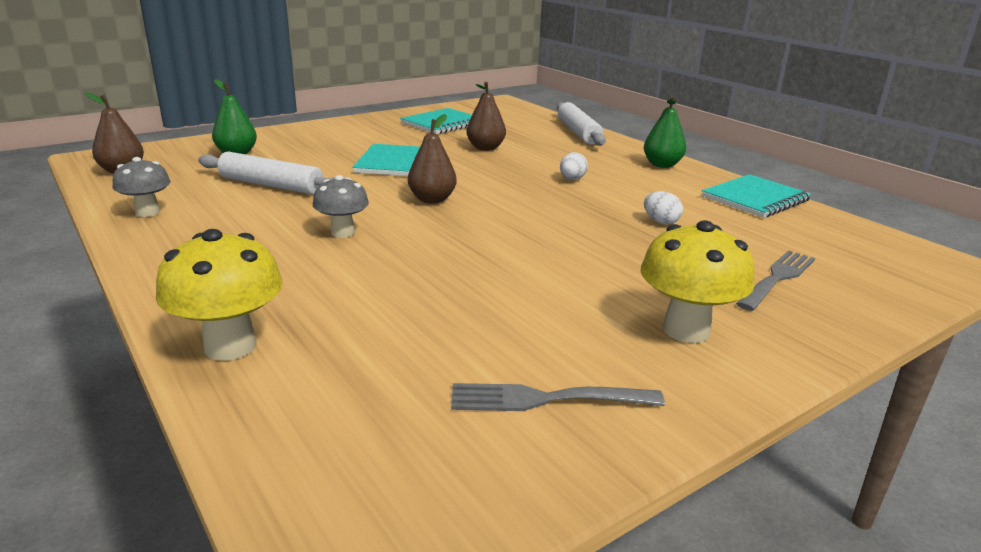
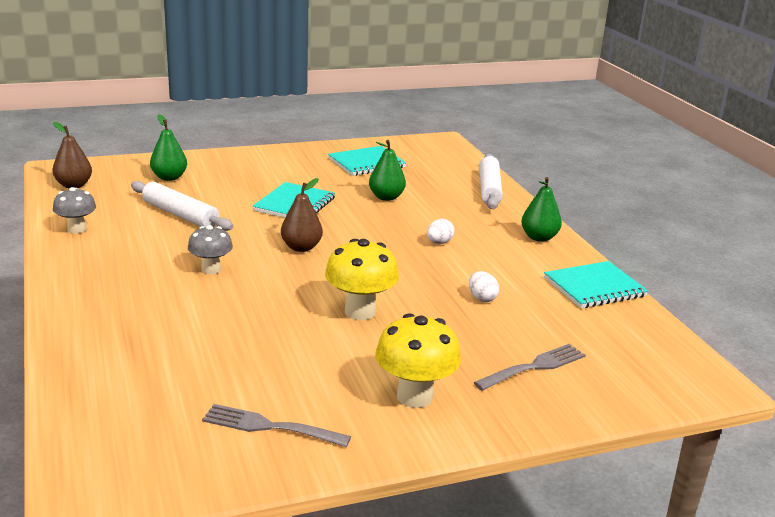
camera: 15 degrees right, 0 degrees up
yellow mushroom [156,229,283,361] -> yellow mushroom moved to [325,239,399,320]
brown pear [466,82,506,151] -> green pear [369,140,406,201]

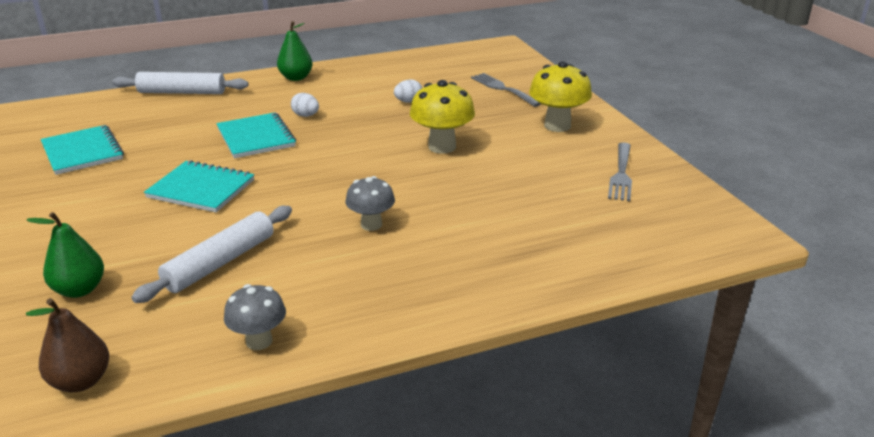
camera: 90 degrees left, 5 degrees up
brown pear [281,178,323,252] -> none
green pear [369,140,406,201] -> none
turquoise notebook [544,261,648,308] -> turquoise notebook moved to [216,112,296,158]

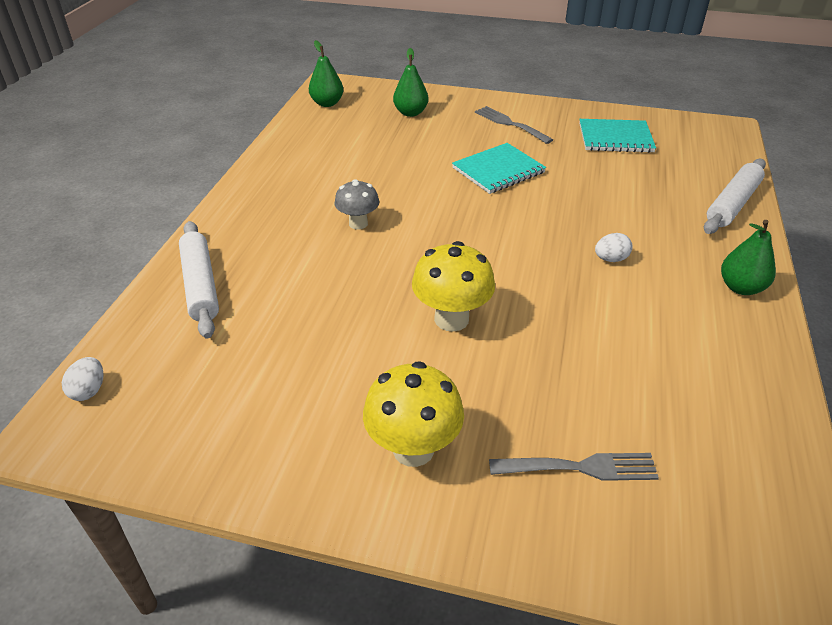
camera: 125 degrees right, 10 degrees up
brown pear [26,298,109,392] -> green pear [309,40,343,107]
white rolling pin [131,206,292,303] -> white rolling pin moved to [179,221,219,339]
turquoise notebook [216,112,296,158] -> none
grey mushroom [224,284,286,350] -> none
white egg [394,79,422,103] -> white egg moved to [62,357,103,401]
grey fork [608,142,632,201] -> grey fork moved to [475,106,553,144]

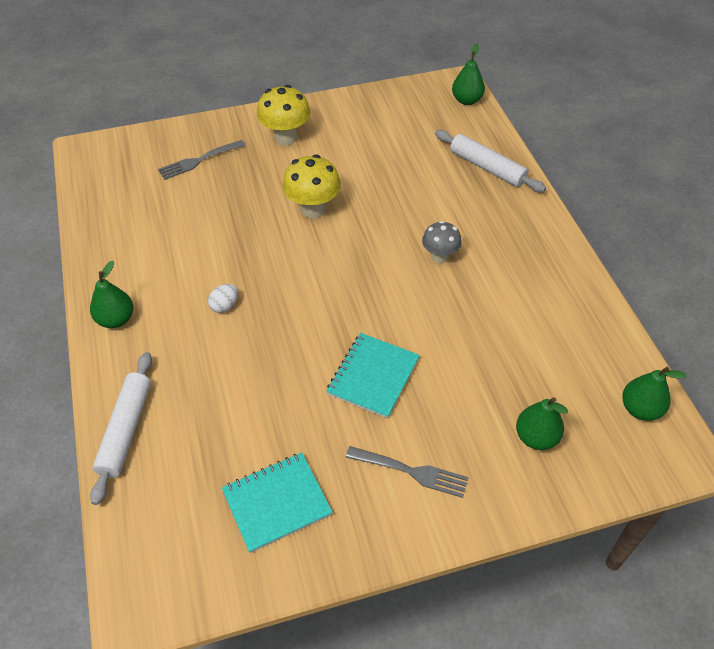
camera: 150 degrees right, 10 degrees up
white egg [62,357,103,401] -> green pear [452,44,485,105]

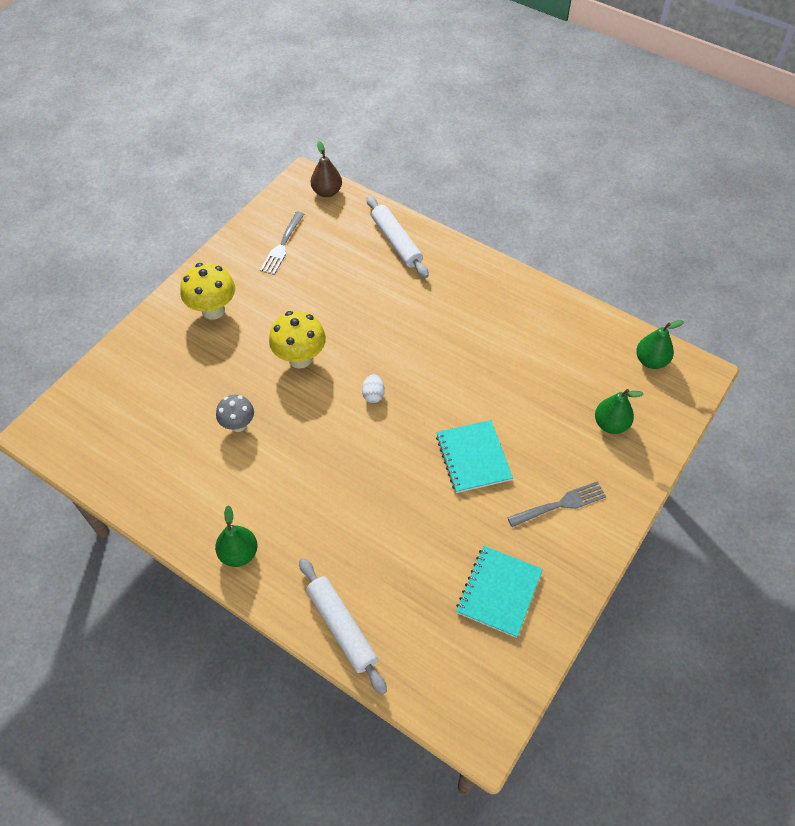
camera: 40 degrees left, 5 degrees up
grey fork [158,140,246,180] -> grey fork moved to [260,212,304,275]
white egg [208,284,238,313] -> white egg moved to [362,374,385,403]
grey mushroom [422,221,462,263] -> grey mushroom moved to [216,395,254,432]
white rolling pin [435,130,546,192] -> white rolling pin turned 60 degrees clockwise [367,196,429,278]
green pear [452,44,485,105] -> brown pear [311,141,342,197]

